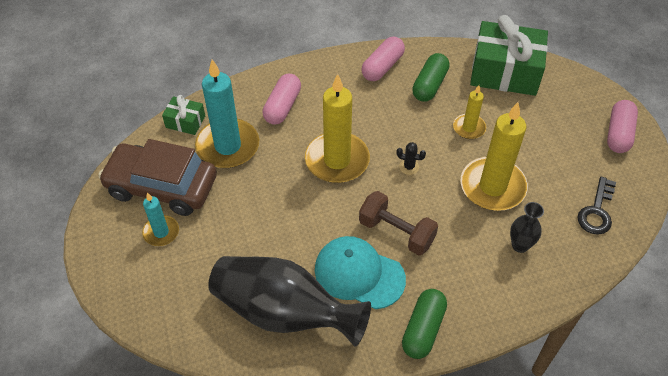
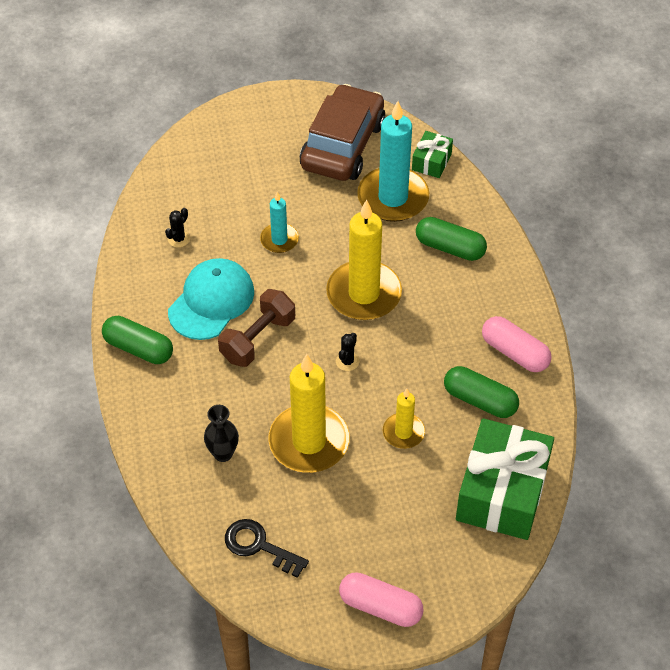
camera: 95 degrees right, 0 degrees up
turquoise candle [142,192,179,246] -> turquoise candle moved to [260,192,299,253]
black vase [208,256,371,347] -> black cactus [165,208,190,248]
pink capsule [262,73,301,124] -> green capsule [416,217,487,261]

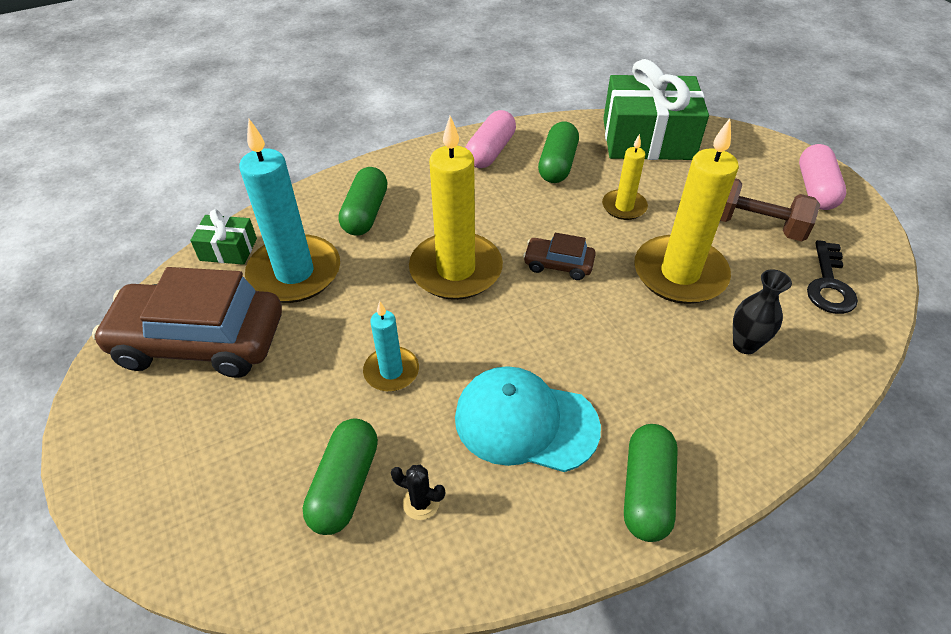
camera: 105 degrees left, 5 degrees down
brown dumbbell [218,289,295,367] -> brown dumbbell moved to [720,178,820,242]
black cactus [336,333,359,371] -> brown car [523,233,596,280]
none -> green capsule [303,418,378,535]

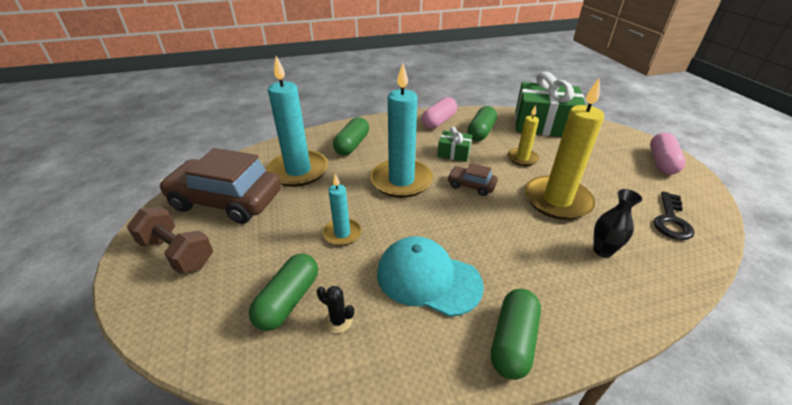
camera: 10 degrees right, 10 degrees down
green gift [190,209,257,265] -> green gift moved to [437,126,473,162]
yellow candle [409,116,503,300] -> turquoise candle [370,63,433,198]
brown dumbbell [720,178,820,242] -> brown dumbbell moved to [127,207,213,274]

